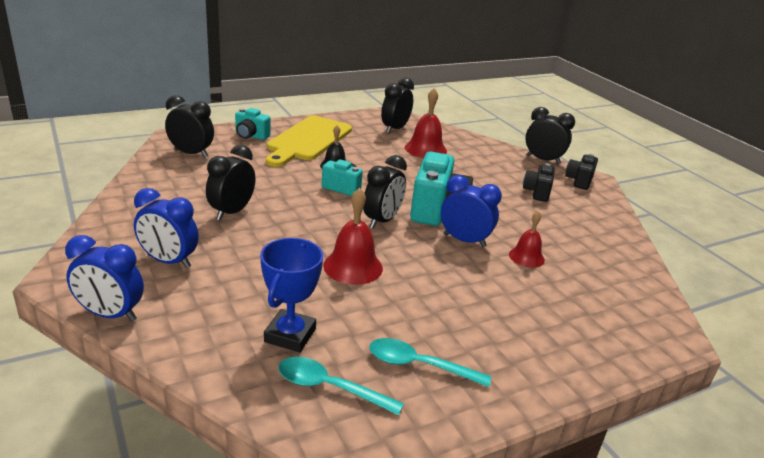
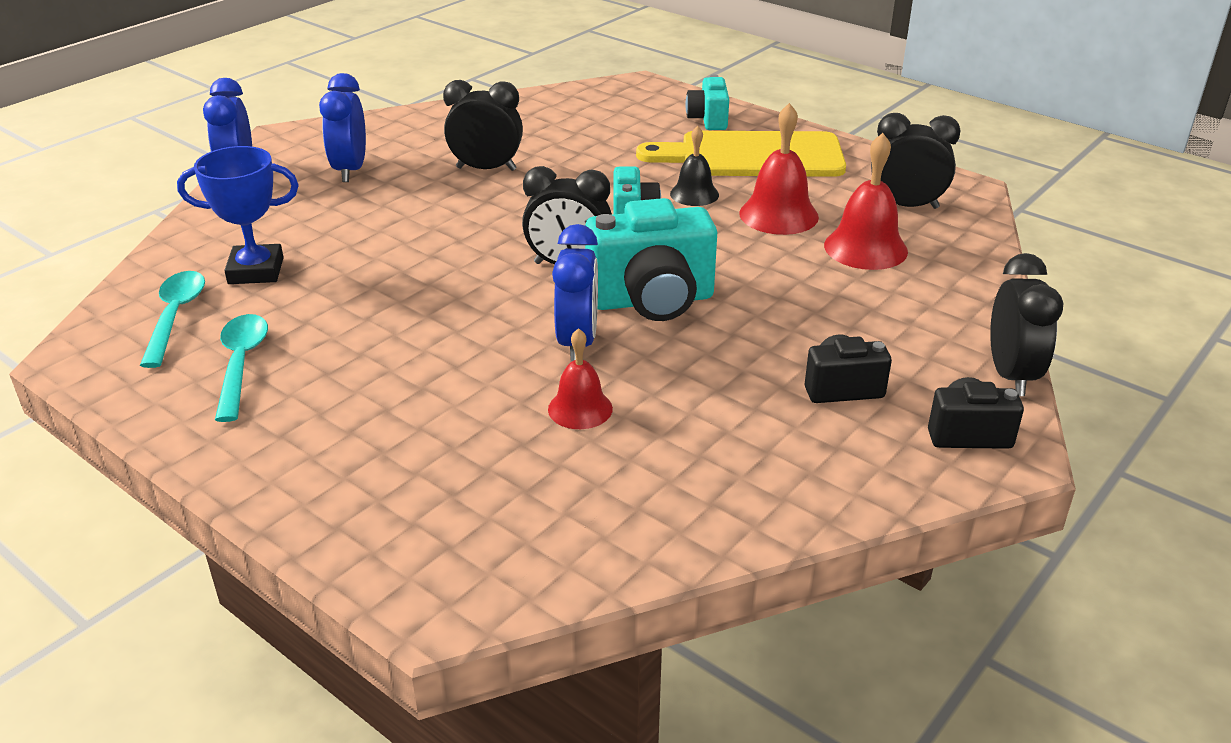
camera: 70 degrees right, 5 degrees up
black clock [165,95,214,158] -> none
red bell [323,188,383,285] -> red bell moved to [739,103,819,235]

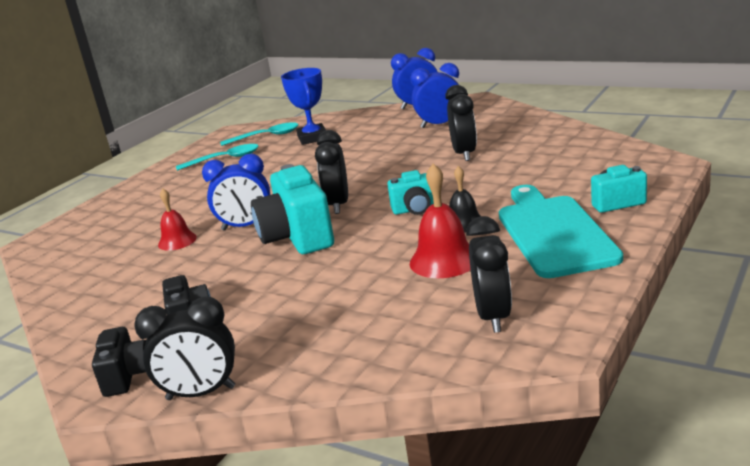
camera: 85 degrees right, 10 degrees down
yellow cutting board [636,131,846,177] -> turquoise cutting board [499,185,623,278]
red bell [824,133,908,270] -> none

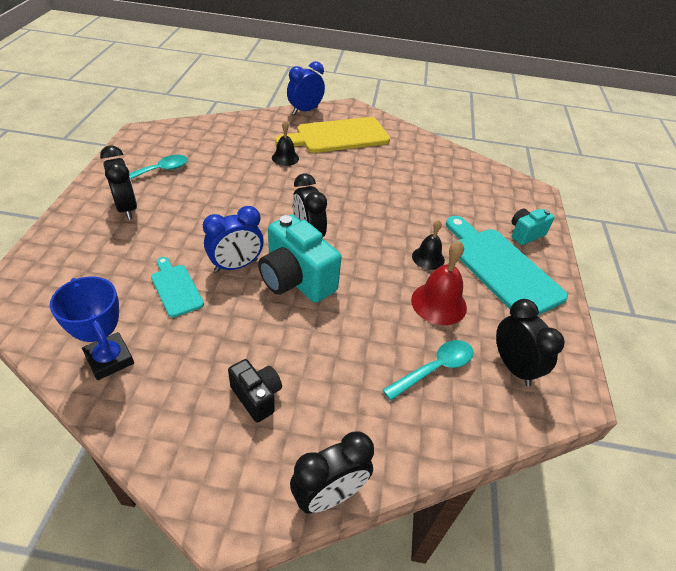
camera: 30 degrees left, 20 degrees up
black camera [92,327,146,397] -> none
red bell [158,189,197,251] -> turquoise cutting board [151,257,204,318]
turquoise spoon [220,122,299,146] -> turquoise spoon moved to [383,340,474,400]
blue trophy [281,68,326,145] -> blue trophy moved to [50,277,134,380]
turquoise camera [387,170,434,215] -> none
blue clock [410,63,459,128] -> yellow cutting board [275,117,390,153]
black clock [445,85,477,161] -> black clock moved to [100,146,137,220]
none -> black bell [272,120,299,166]

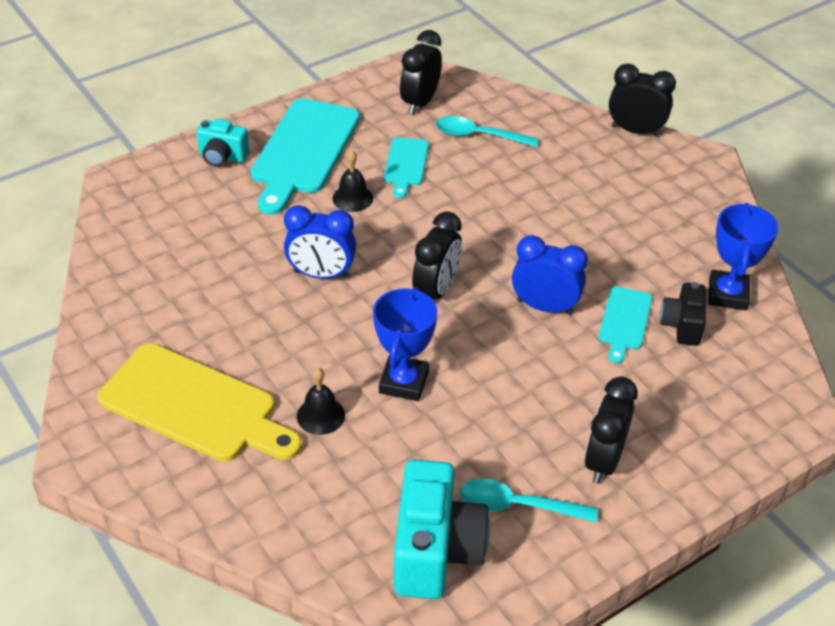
camera: 130 degrees left, 0 degrees up
black camera [228,359,282,423] -> black camera moved to [660,282,706,346]
turquoise camera [258,215,341,303] -> turquoise camera moved to [394,459,490,599]
blue clock [287,61,325,114] -> blue clock moved to [284,205,356,279]
red bell [411,240,467,325] -> turquoise cutting board [384,137,429,198]
none -> blue trophy [373,287,437,401]

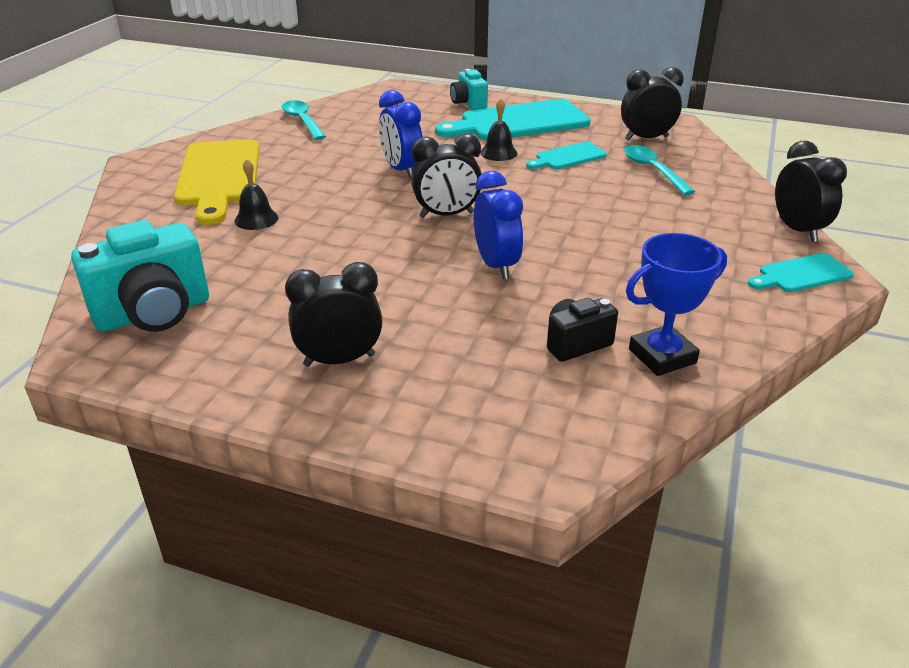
camera: 55 degrees right, 10 degrees down
blue trophy [373,287,437,401] -> none
turquoise spoon [460,479,598,522] -> turquoise spoon moved to [282,100,326,140]
turquoise cutting board [599,286,652,363] -> turquoise cutting board moved to [748,253,854,292]

